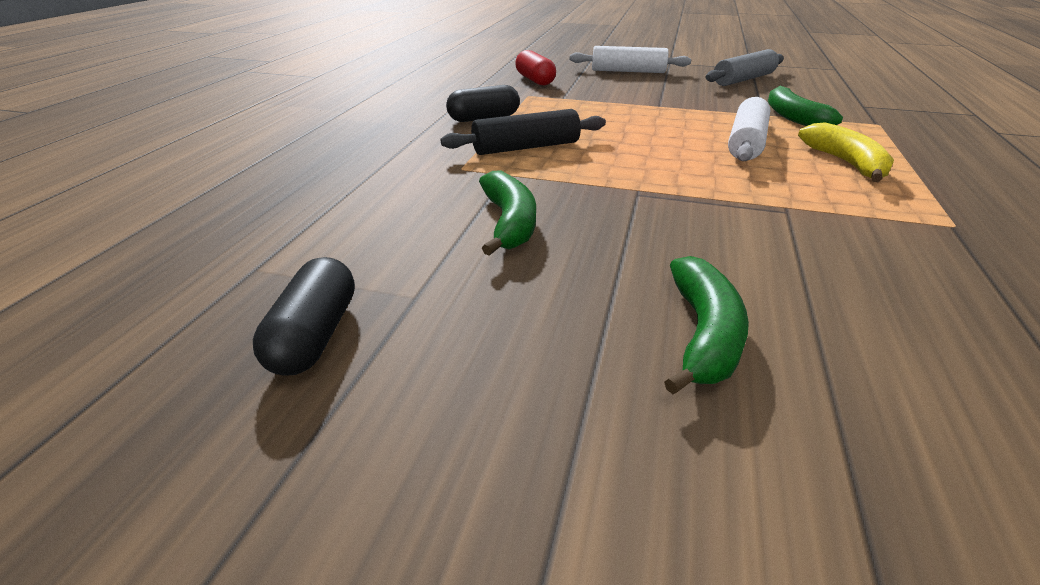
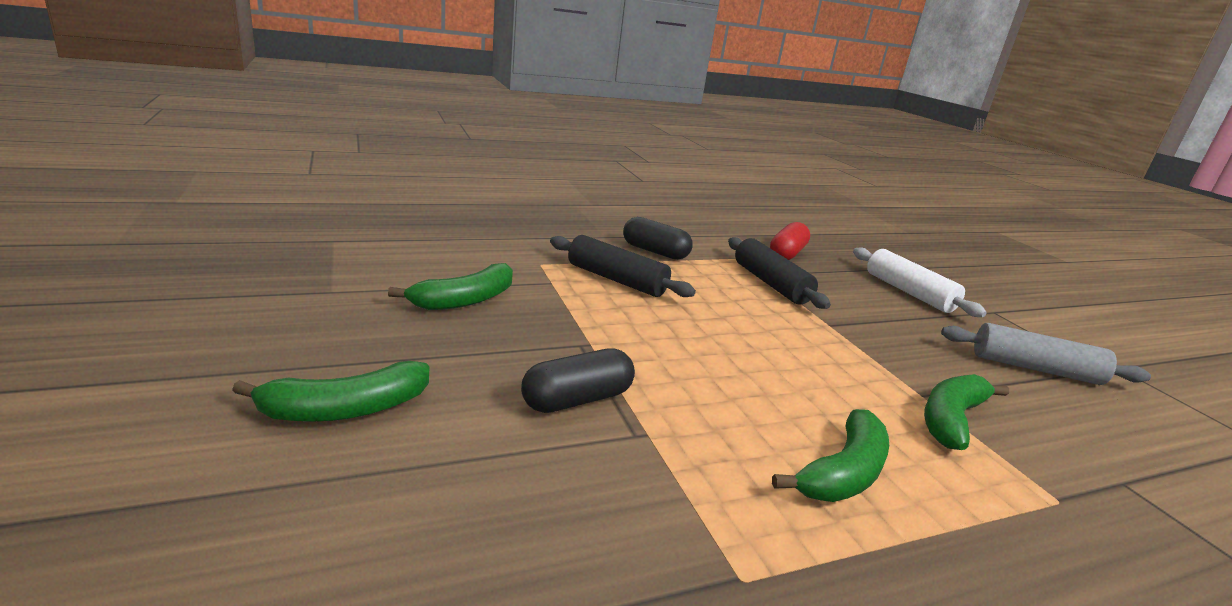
camera: 50 degrees right, 10 degrees down
black capsule [253,257,355,376] -> black capsule moved to [521,348,635,413]
white rolling pin [728,97,770,161] -> none
yellow banana [798,122,894,182] -> green banana [772,409,889,502]
none -> black rolling pin [728,237,831,309]

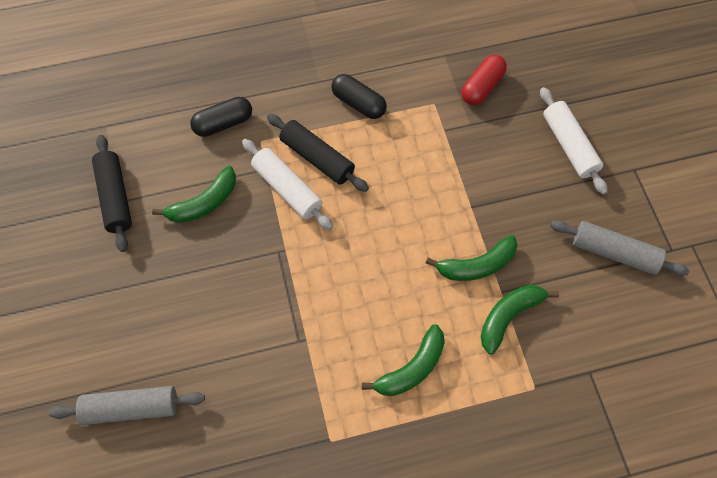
camera: 10 degrees right, 40 degrees up
green banana [232,361,429,422] -> green banana moved to [426,235,518,281]
black capsule [521,348,635,413] -> black capsule moved to [190,97,252,137]
black rolling pin [728,237,831,309] -> black rolling pin moved to [92,135,132,252]
none -> grey rolling pin [49,386,205,425]
none -> white rolling pin [242,139,333,230]

